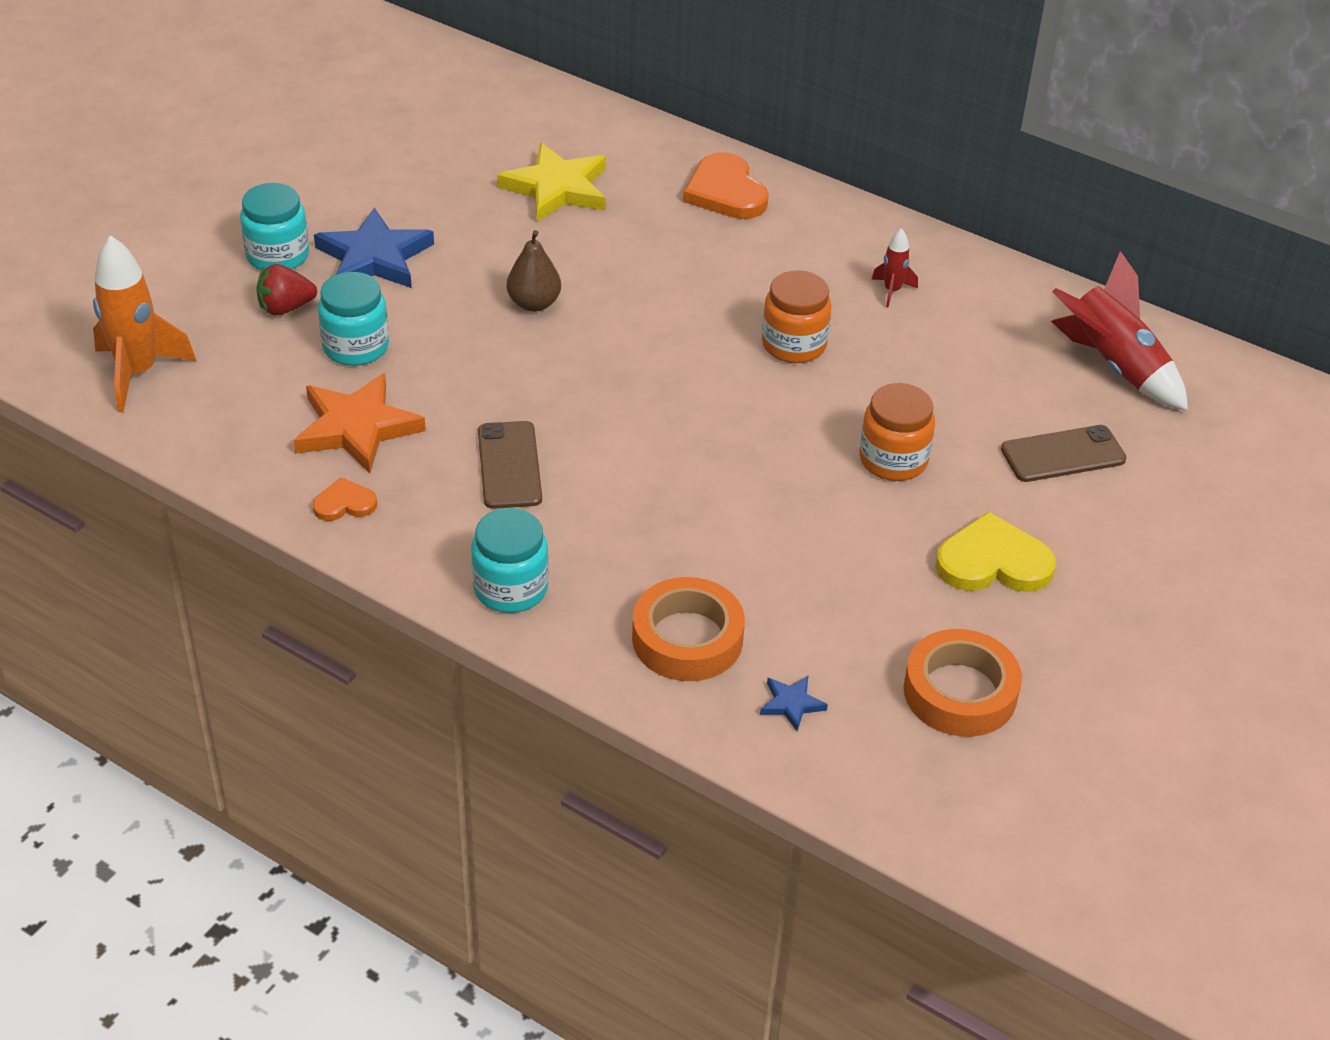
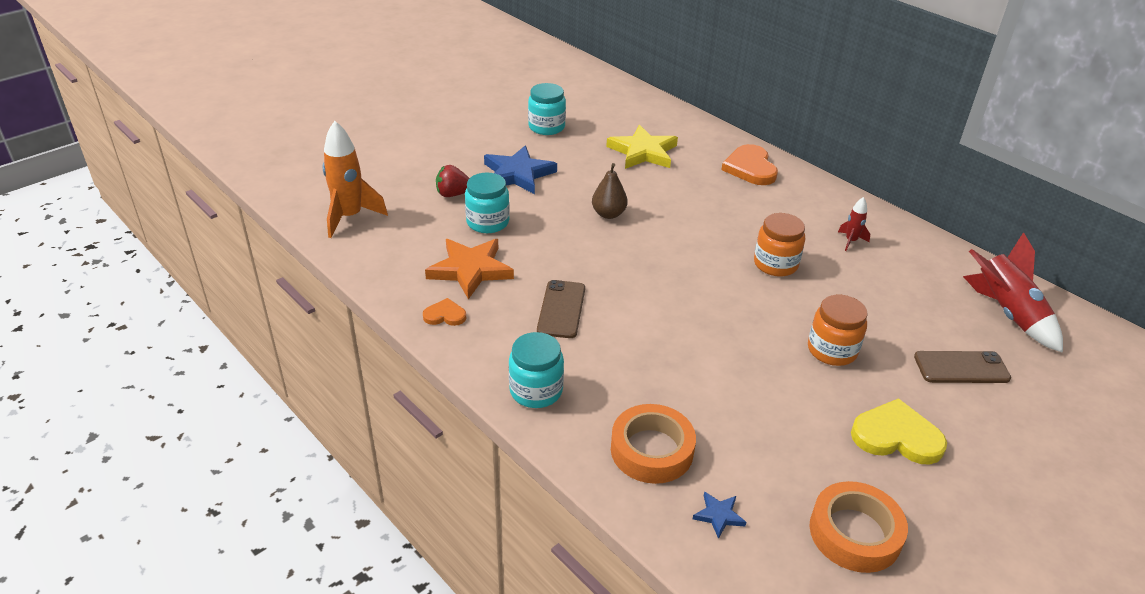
camera: 15 degrees right, 5 degrees down
turquoise jar [240,183,309,270] -> turquoise jar moved to [528,83,566,135]

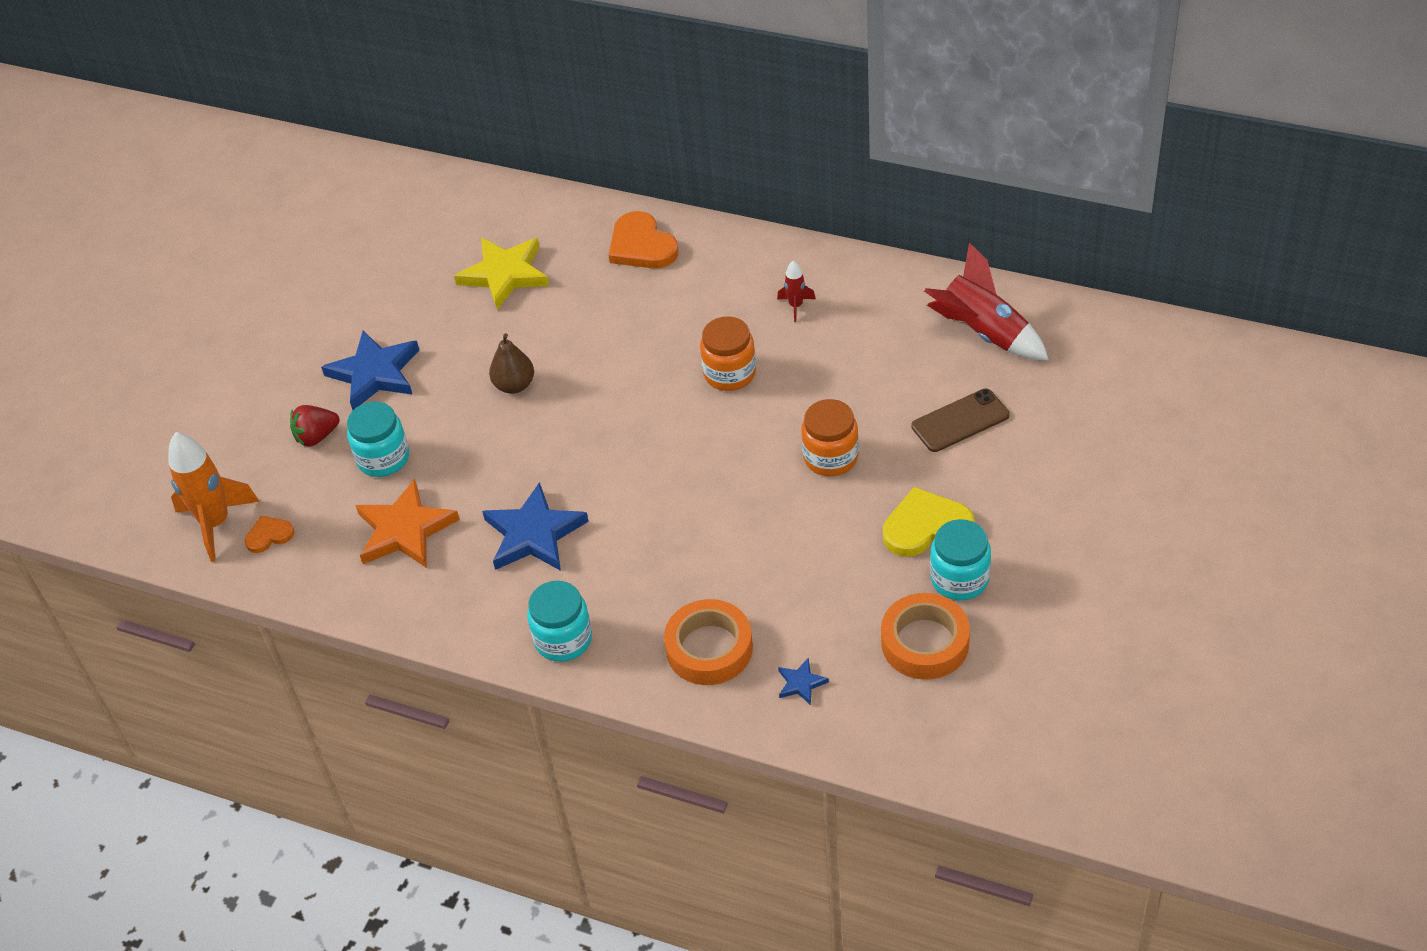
camera: 20 degrees left, 10 degrees up
orange heart [423,298,466,326] -> orange heart moved to [245,516,294,553]
turquoise jar [528,83,566,135] -> turquoise jar moved to [930,519,991,600]
brown phone [537,280,585,338] -> blue star [482,482,589,571]

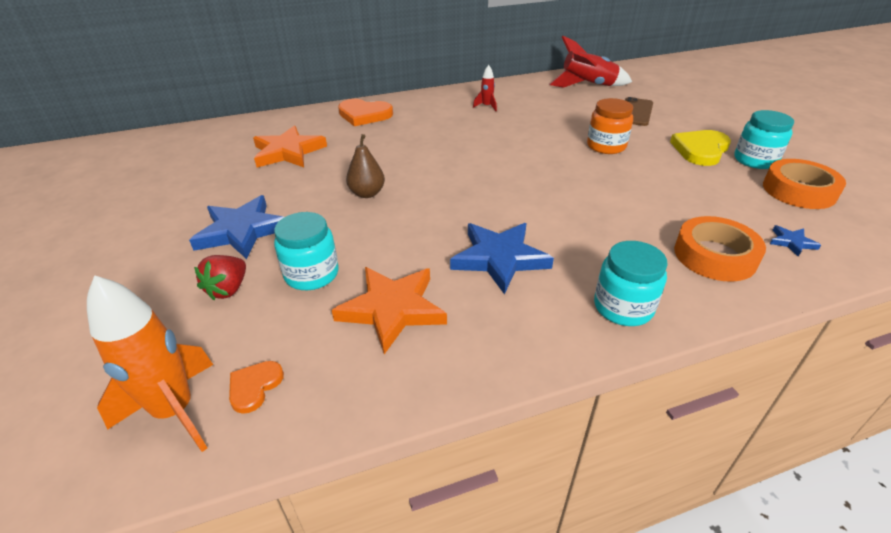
camera: 45 degrees left, 10 degrees down
yellow star [454,238,549,310] -> orange star [253,125,327,167]
orange jar [700,316,756,391] -> none

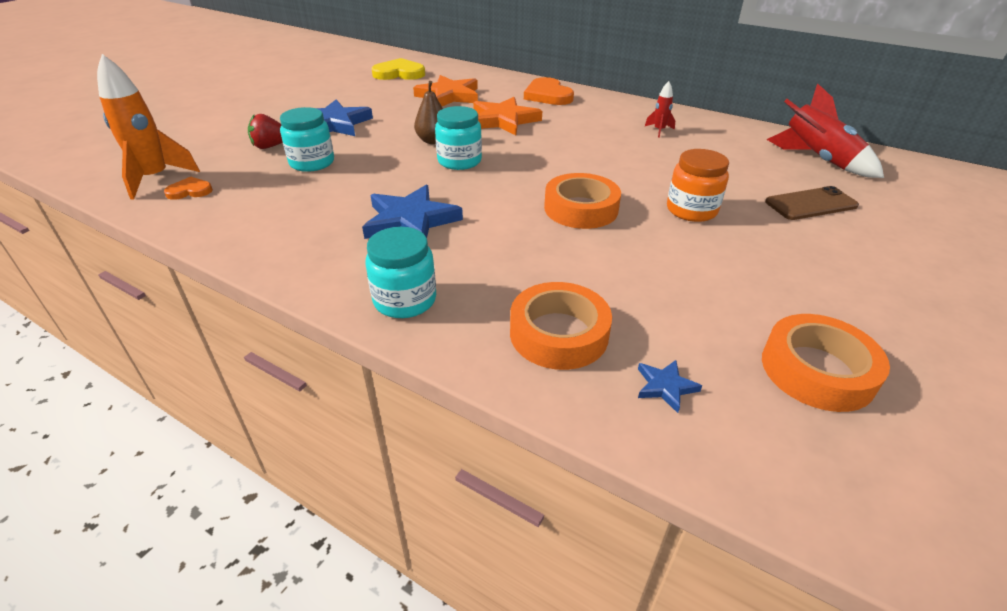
camera: 50 degrees right, 0 degrees up
orange star [332,267,447,354] -> orange star moved to [473,97,542,135]
yellow heart [670,130,731,166] -> yellow heart moved to [371,58,425,80]
turquoise jar [734,110,794,169] -> turquoise jar moved to [435,106,482,170]
none -> orange tape [544,173,621,229]

